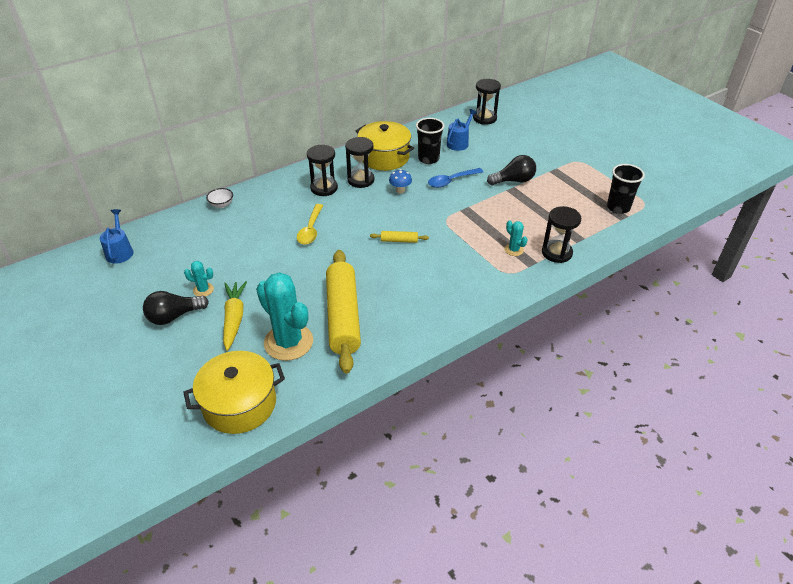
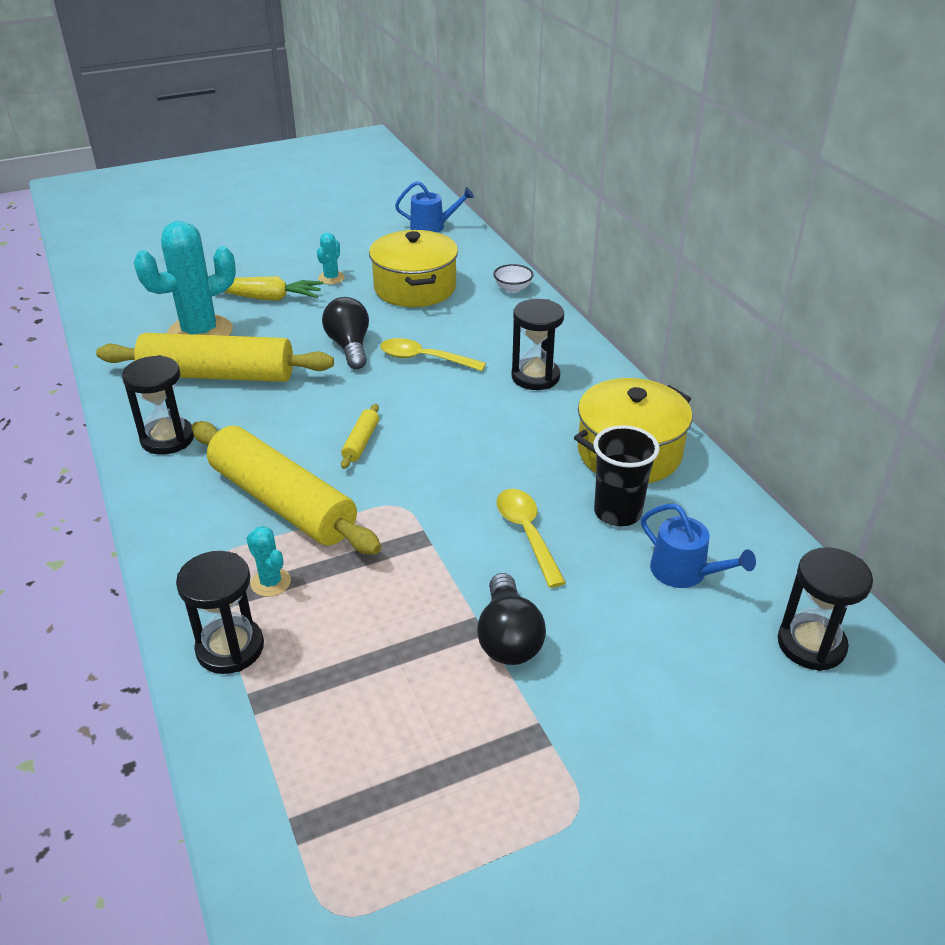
camera: 100 degrees right, 5 degrees down
black light bulb [143,291,209,325] -> black light bulb moved to [322,297,369,369]
yellow pot [183,351,285,434] -> yellow pot moved to [369,230,458,307]
black hourglass [345,137,374,188] -> black hourglass moved to [122,355,194,455]
blue mushroom [389,169,412,193] -> none
blue spoon [428,168,483,188] -> yellow spoon [497,489,566,588]
turquoise cactus [504,221,528,256] -> turquoise cactus turned 75 degrees clockwise [246,526,291,597]
black cup [607,164,645,214] -> none
none -> yellow rolling pin [191,421,381,554]

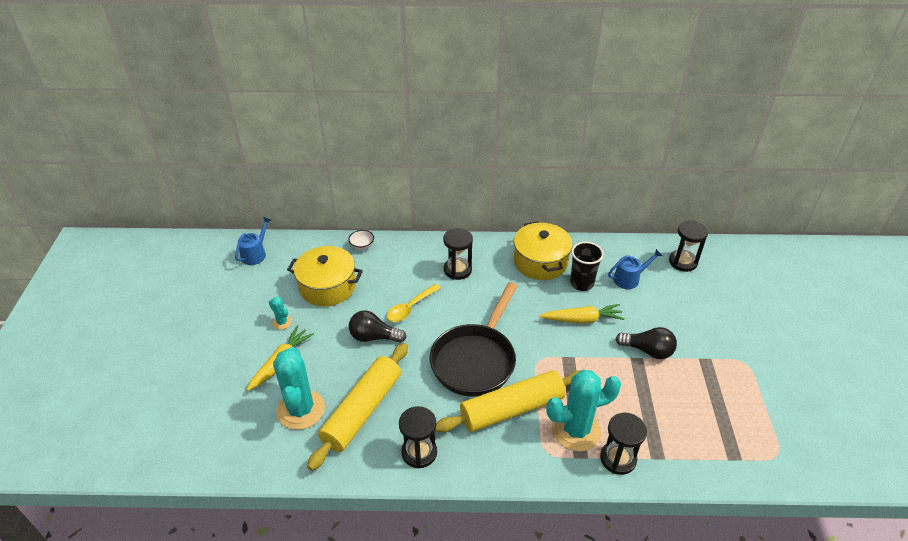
camera: 65 degrees left, 5 degrees up
turquoise cactus [246,526,291,597] -> turquoise cactus [546,370,621,451], size x2.23
yellow rolling pin [341,404,379,469] -> black pan [430,282,518,397]
yellow spoon [497,489,566,588] -> yellow carrot [539,304,625,324]

